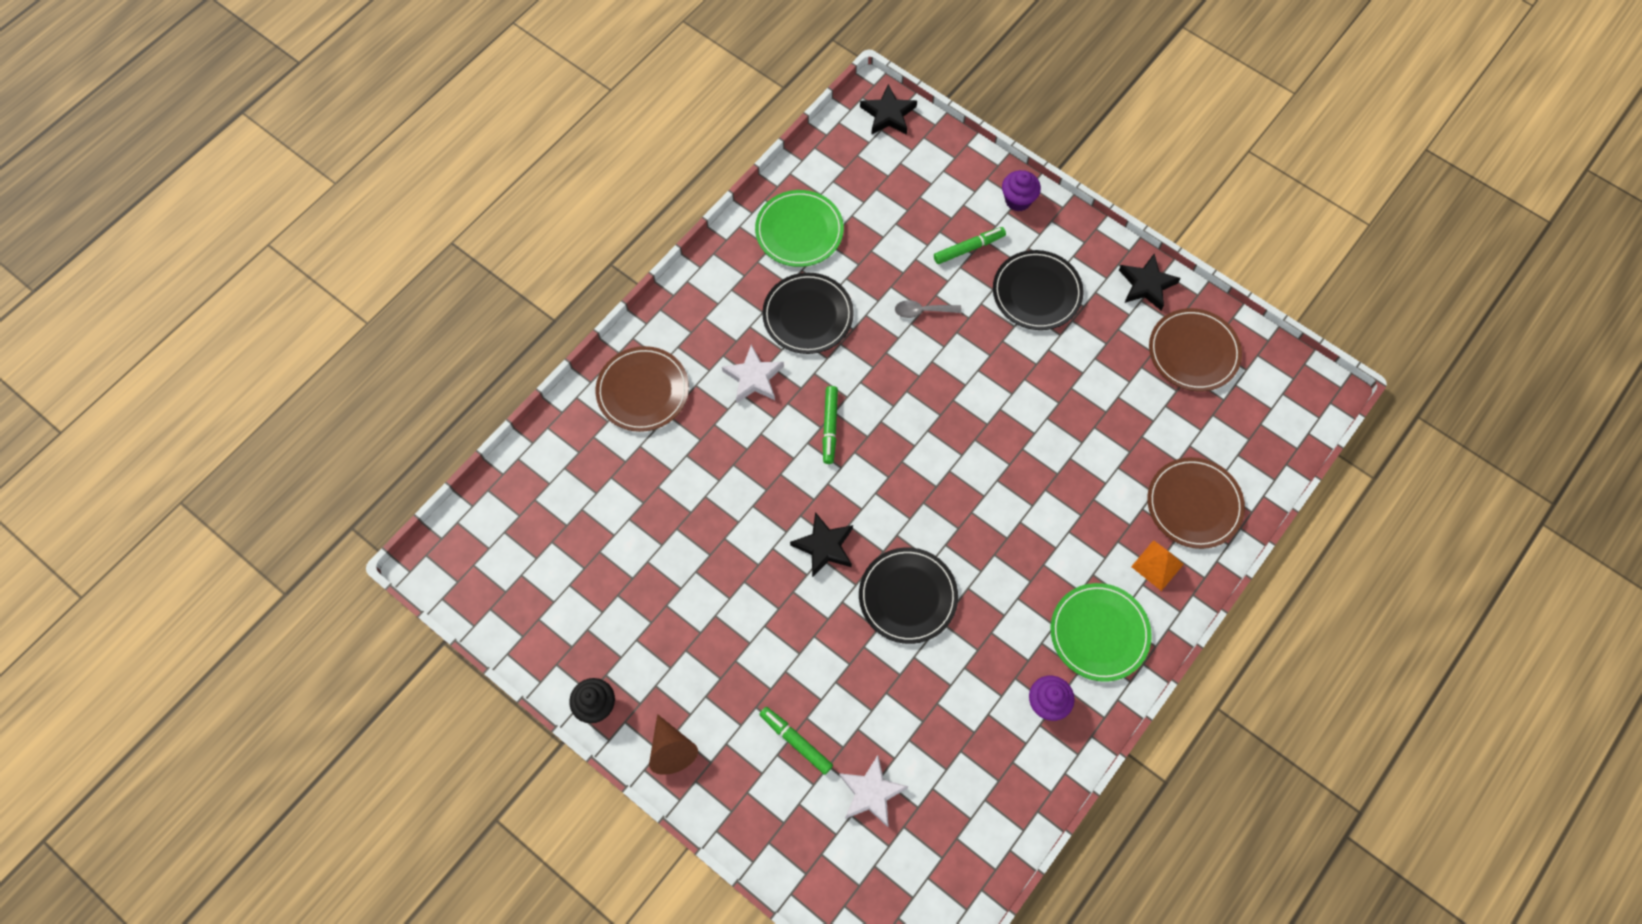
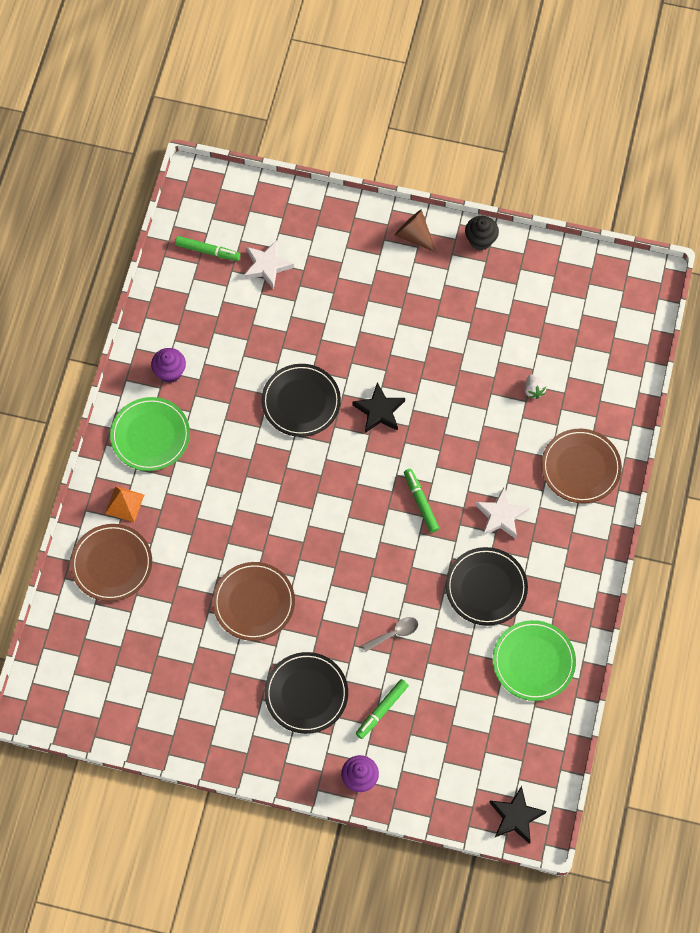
camera: 155 degrees right, 0 degrees up
green marker [759,707,833,775] -> green marker moved to [175,236,240,261]
black star [1119,254,1181,311] -> none
brown plate [1149,308,1242,391] -> brown plate moved to [213,562,295,641]
none -> white strawberry [525,374,547,399]

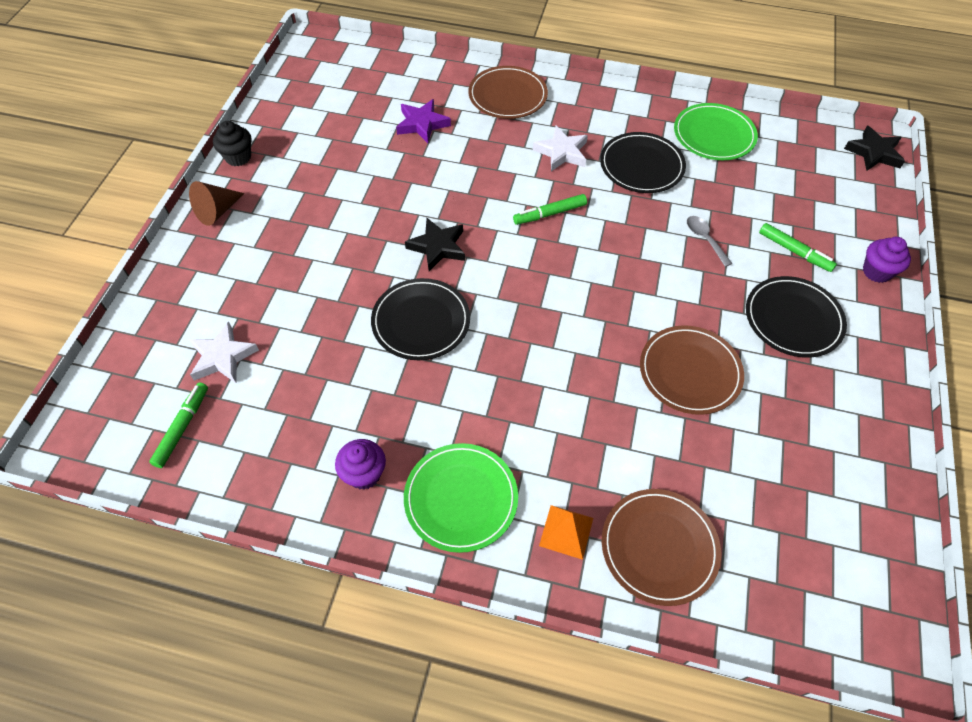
camera: 90 degrees left, 10 degrees down
white strawberry [525,374,547,399] -> purple star [396,99,451,143]

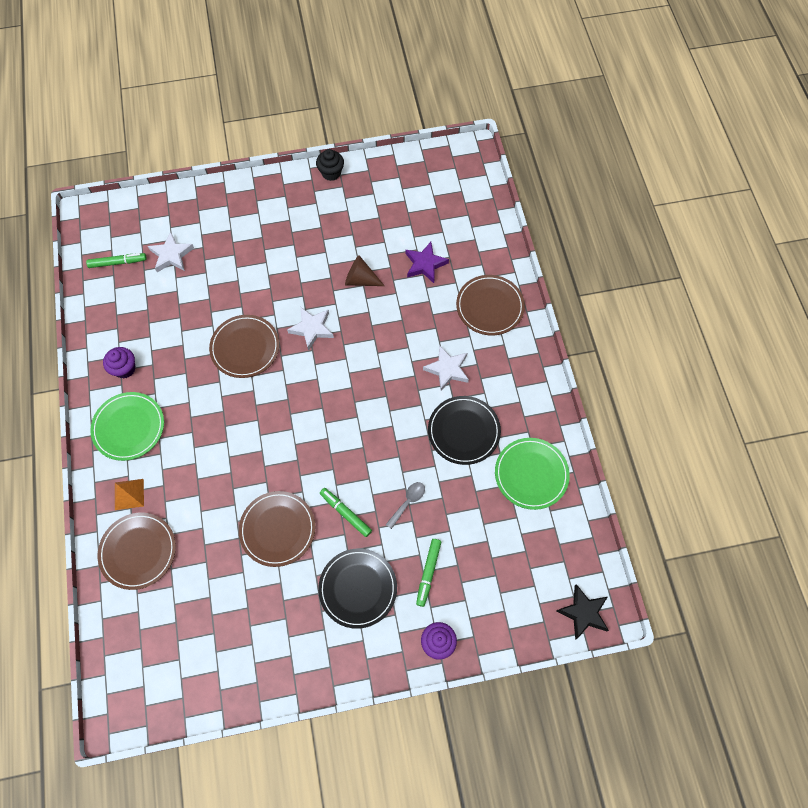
camera: 65 degrees right, 10 degrees up
brown cone [189,181,244,226] -> brown cone moved to [345,255,385,286]
black plate [371,278,470,360] -> brown plate [209,315,279,378]
black star [405,218,465,271] -> white star [287,307,334,351]
green marker [513,194,587,225] -> green marker moved to [320,488,372,537]

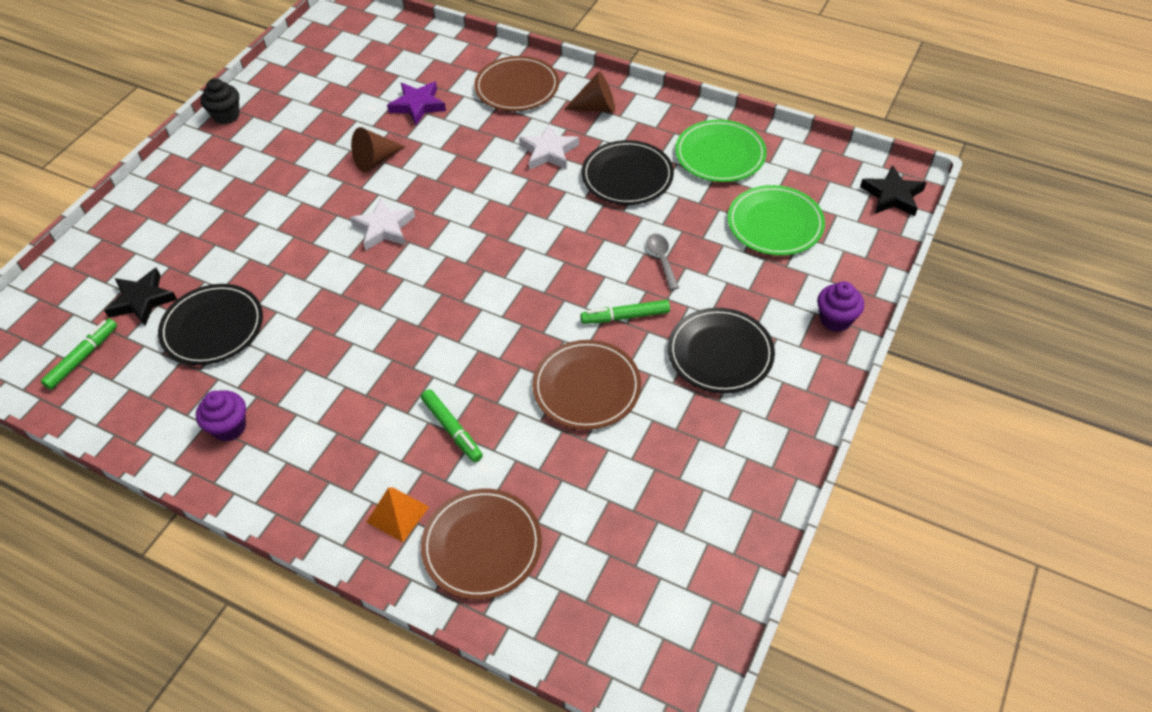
camera: 50 degrees left, 15 degrees down
green plate [90,392,164,461] -> green plate moved to [728,185,825,256]
white star [148,232,194,272] -> black star [104,268,177,326]
brown plate [209,315,279,378] -> none
green marker [416,539,441,607] -> green marker moved to [421,389,483,462]
none -> black plate [158,284,263,365]
none -> brown cone [564,71,615,112]

